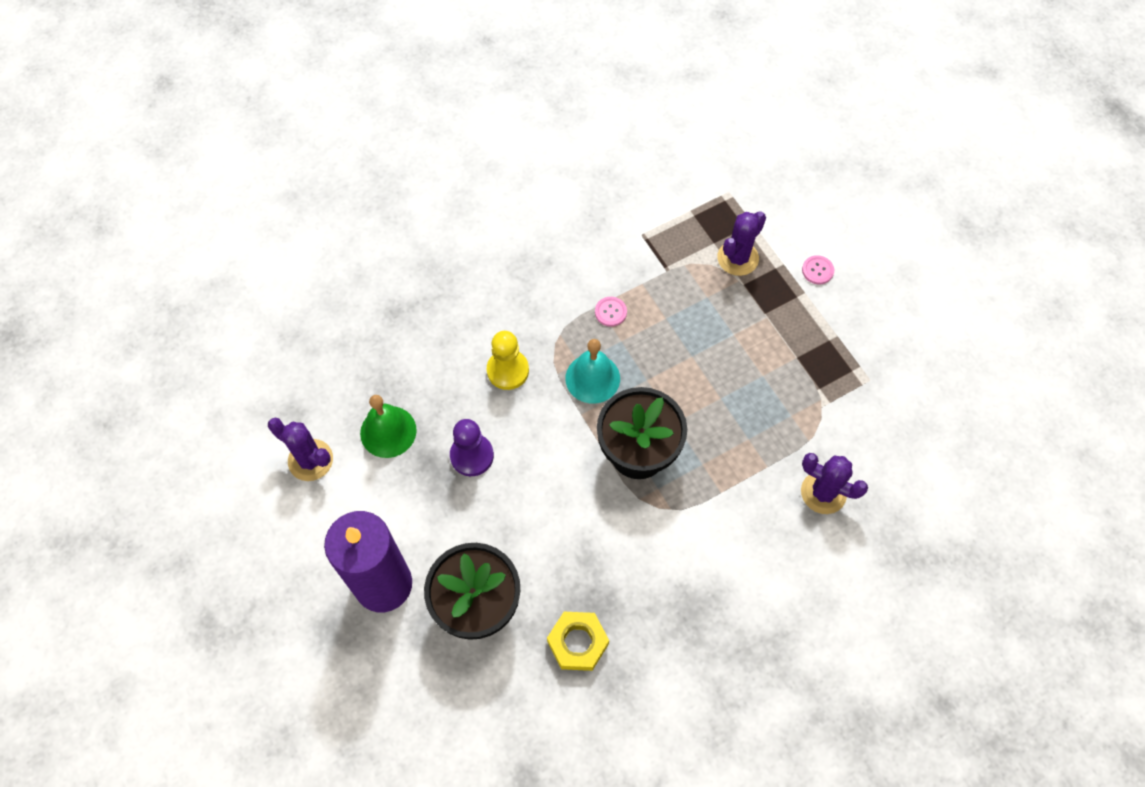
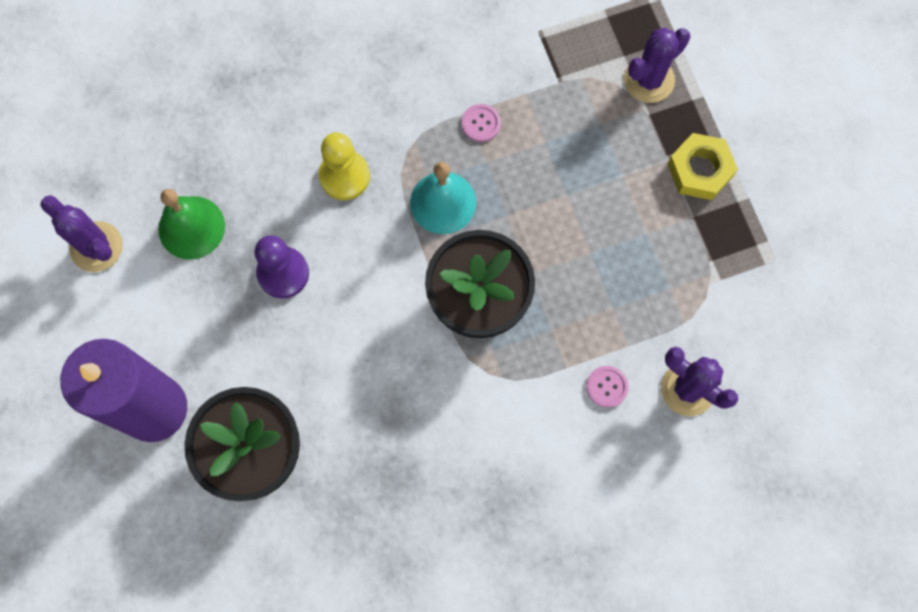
camera: 10 degrees right, 10 degrees up
yellow nut [547,612,609,671] -> yellow nut moved to [668,133,738,200]
pink button [802,255,834,284] -> pink button moved to [586,366,629,408]

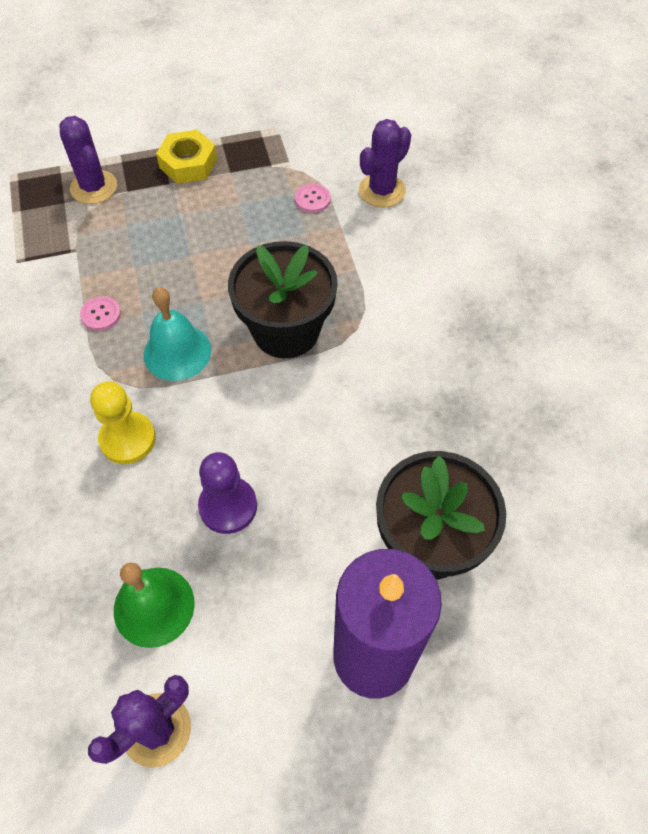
camera: 85 degrees left, 15 degrees down
pink button [586,366,629,408] -> pink button moved to [295,184,331,213]

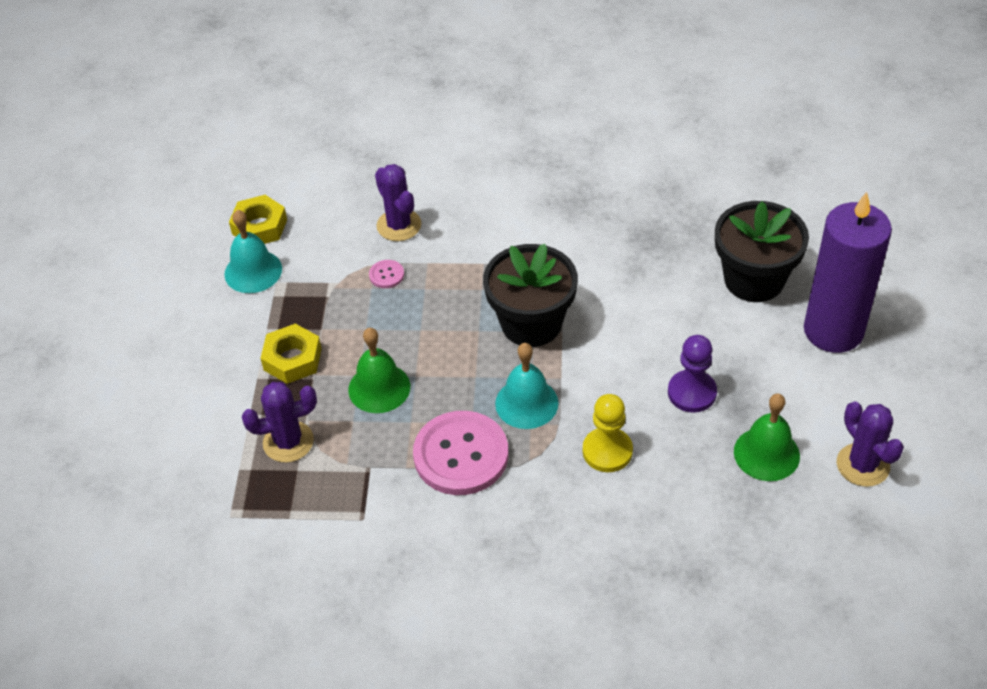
camera: 70 degrees left, 10 degrees down
pink button [80,296,121,331] -> pink button [413,411,508,495], size x2.43
none -> turquoise bell [224,210,282,293]
none -> yellow nut [229,195,287,244]
none -> green bell [348,328,410,413]

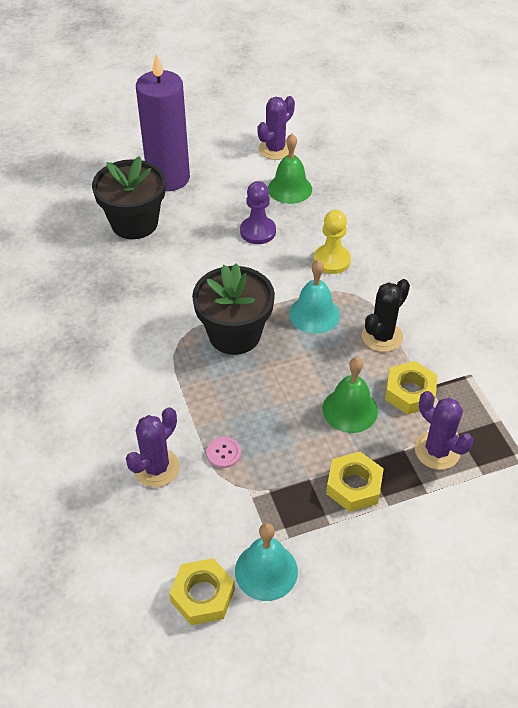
camera: 115 degrees left, 0 degrees up
pink button [413,411,508,495] -> black cactus [362,279,410,352]
none -> yellow nut [385,361,438,415]

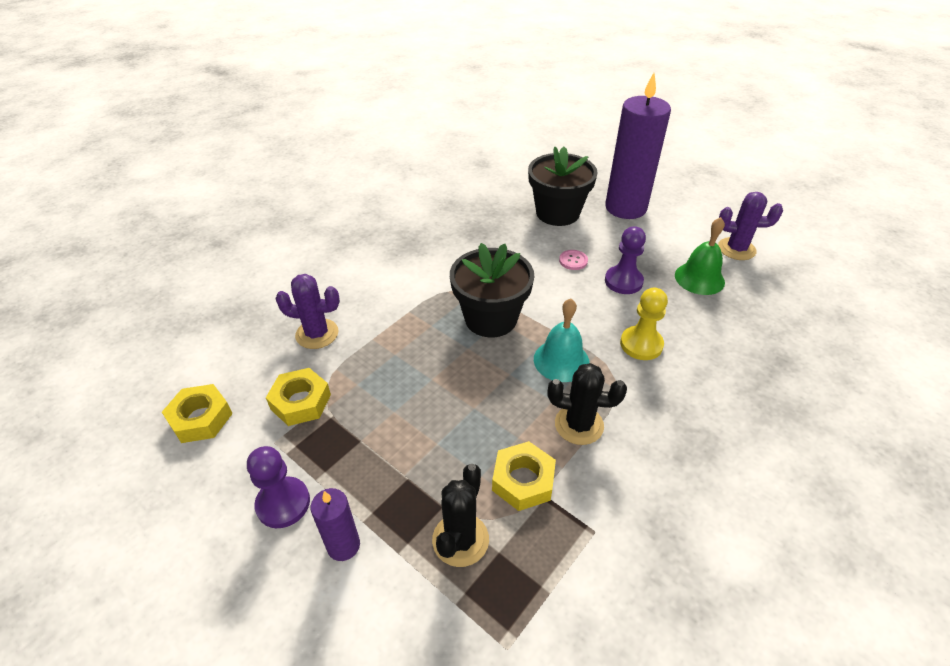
camera: 60 degrees right, 5 degrees down
pink button [206,437,241,468] -> pink button moved to [559,250,588,270]
turquoise bell [235,523,298,601] -> none
green bell [323,357,378,433] -> none
yellow nut [326,452,384,512] -> yellow nut moved to [266,368,331,426]
purple cactus [415,391,473,470] -> black cactus [432,464,489,567]
none -> purple pawn [247,446,310,528]
none -> purple candle [311,488,360,561]

